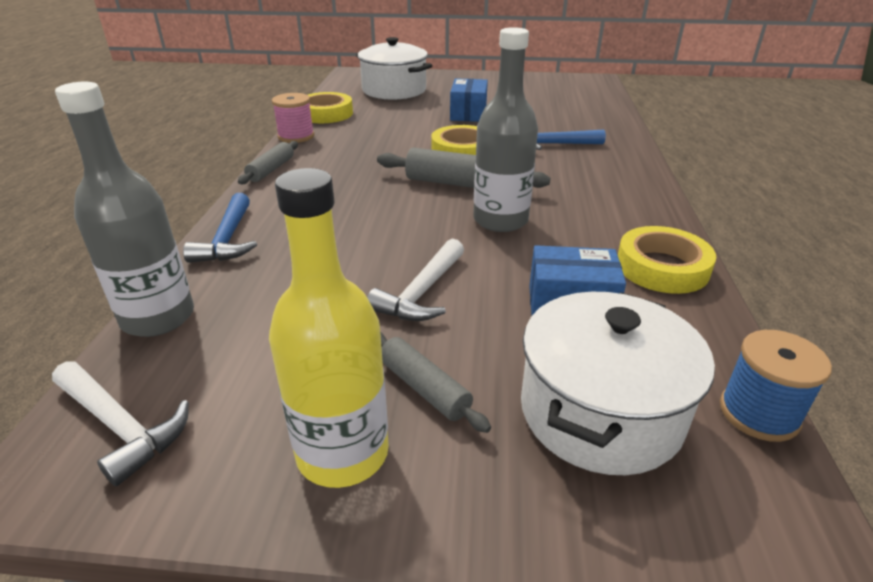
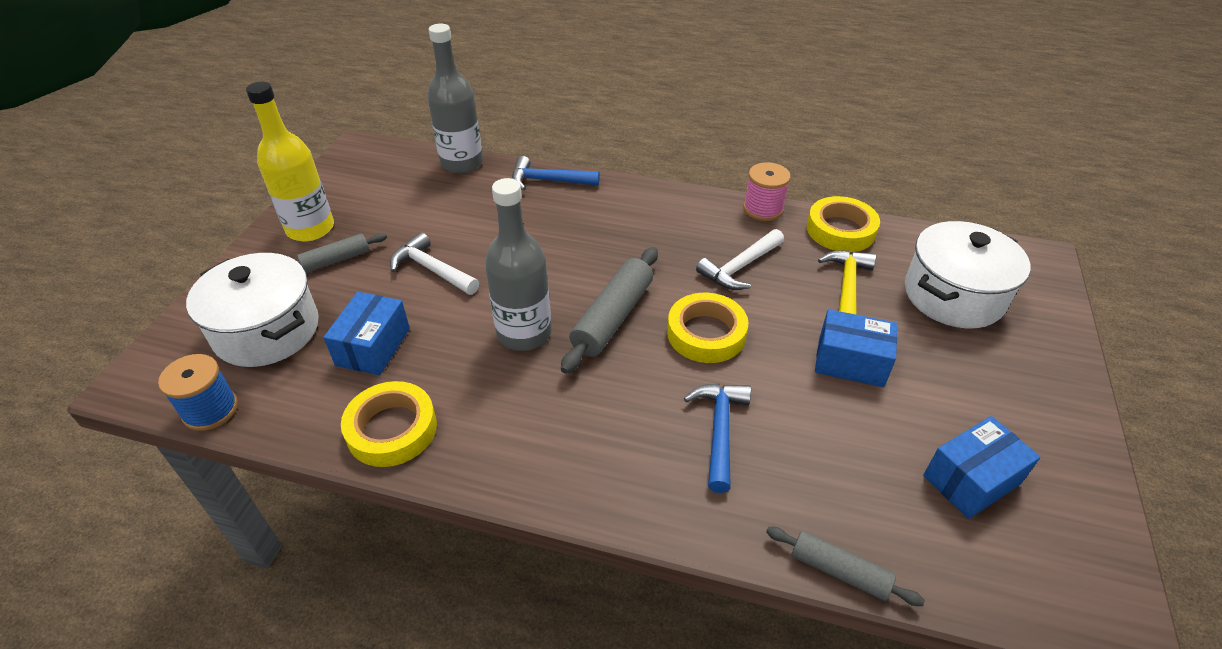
camera: 100 degrees right, 10 degrees up
white hammer [52,361,189,486] -> white hammer moved to [696,229,784,290]
grey rolling pin [238,141,298,184] -> grey rolling pin moved to [766,527,925,606]
none -> yellow hammer [818,250,876,315]
none -> blue box [923,416,1041,519]

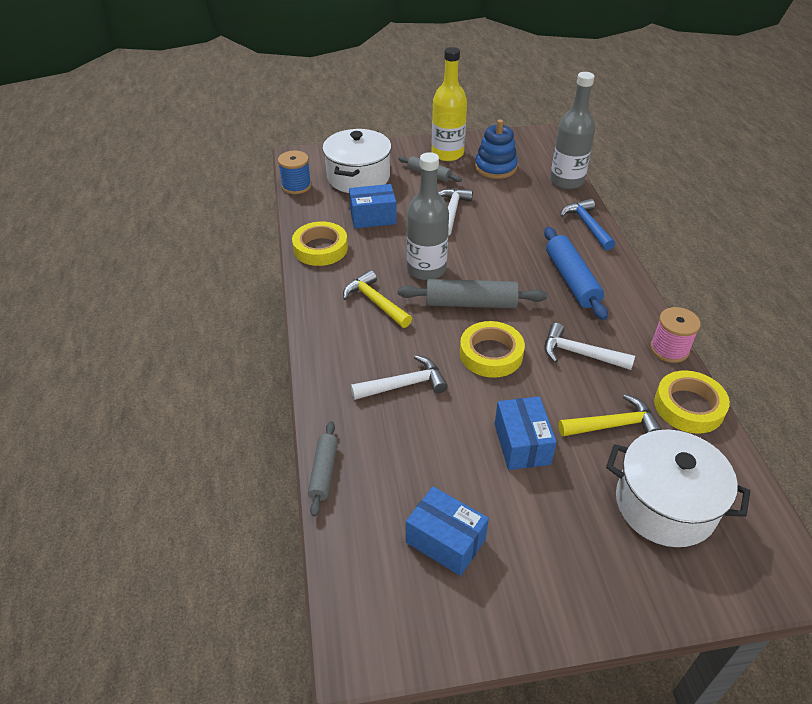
camera: 65 degrees right, 0 degrees up
blue hammer [684,384,751,493] -> white hammer [351,355,448,400]
none -> yellow hammer [343,270,412,328]
none -> blue stacking toy [475,119,518,179]
none -> blue rolling pin [544,227,608,320]

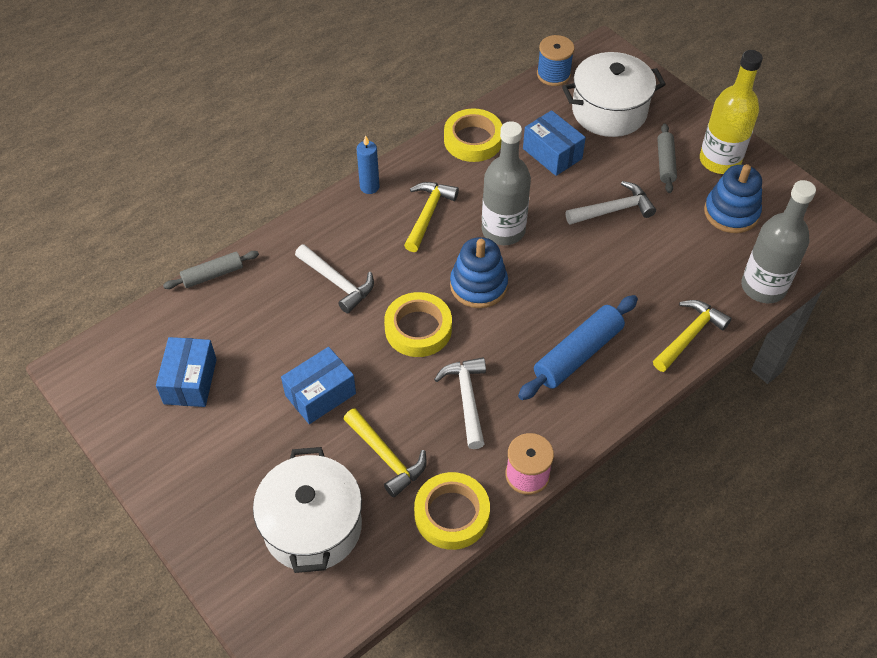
camera: 60 degrees right, 10 degrees up
grey rolling pin [398,279,547,308] -> blue stacking toy [450,237,508,308]
blue hammer [560,199,615,251] -> yellow hammer [653,300,732,372]
none -> blue candle [357,136,379,194]

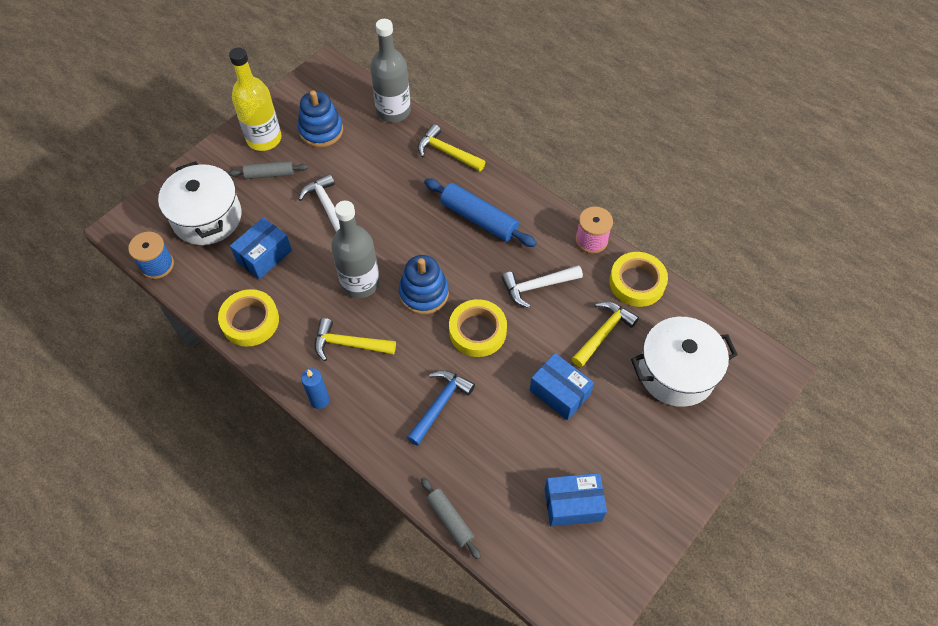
camera: 100 degrees left, 5 degrees up
white hammer [295,244,374,313] -> blue hammer [407,370,475,446]

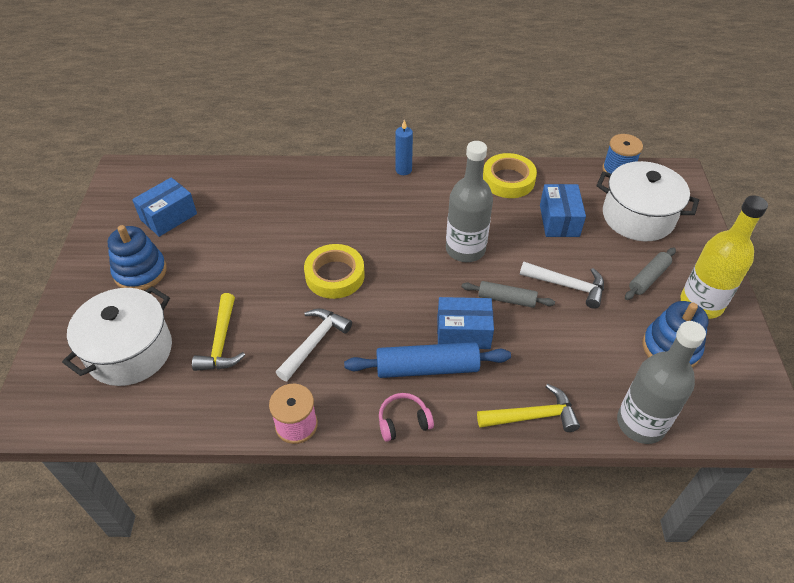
camera: 140 degrees right, 10 degrees down
yellow hammer [315,318,396,361] -> none
blue stacking toy [399,255,449,315] -> blue stacking toy moved to [108,225,167,290]
blue hammer [407,370,475,446] -> none
grey rolling pin [421,477,481,559] -> grey rolling pin moved to [462,281,555,308]
blue box [530,353,594,420] -> blue box moved to [437,297,494,349]
yellow tape [609,252,668,307] -> none
none -> pink headphones [379,393,434,442]

